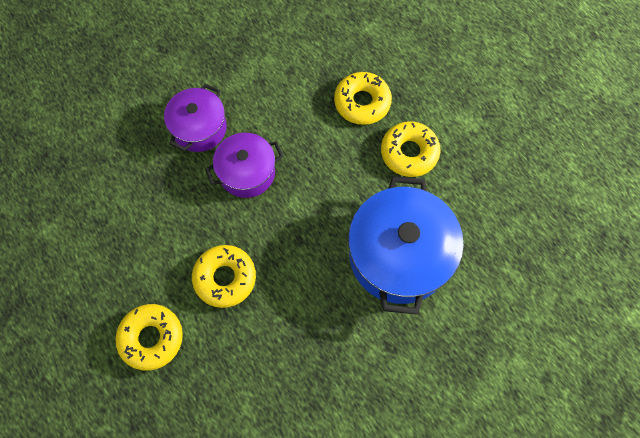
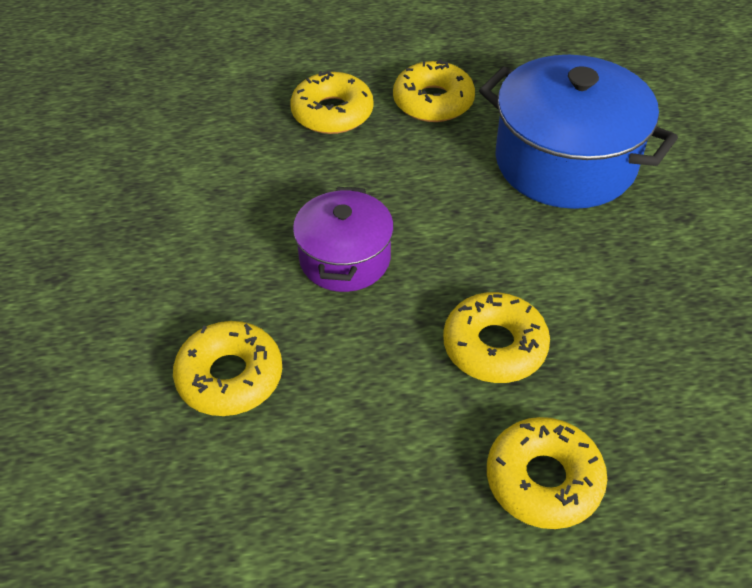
camera: 60 degrees left, 20 degrees down
purple pot [164,84,227,152] -> none
none -> yellow donut [173,321,282,416]

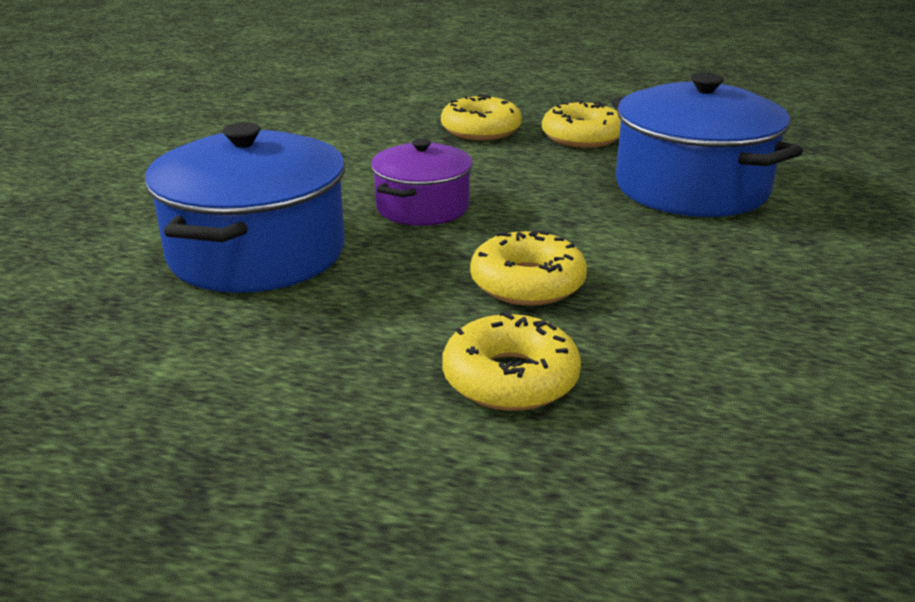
camera: 20 degrees right, 20 degrees down
yellow donut [173,321,282,416] -> blue pot [145,122,345,293]

